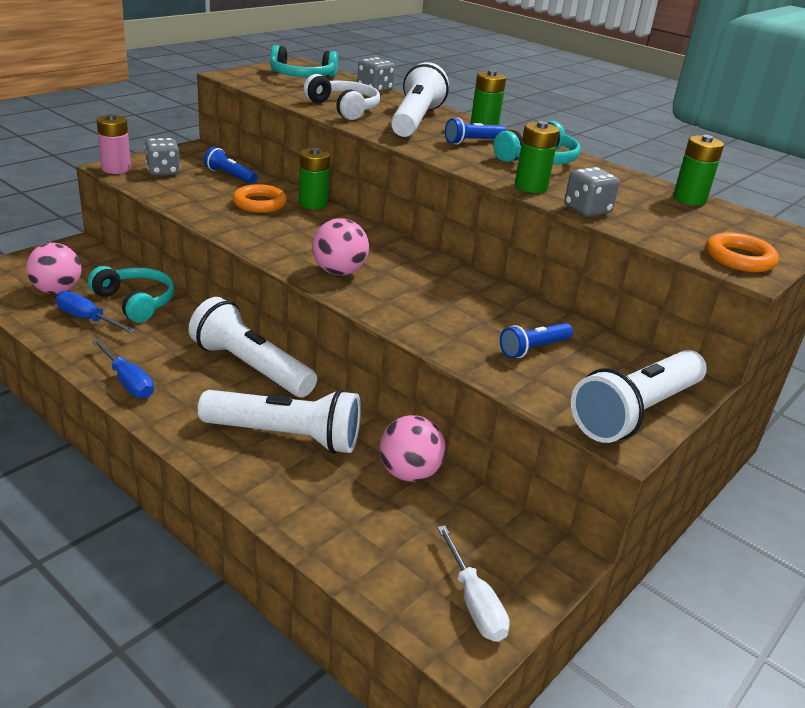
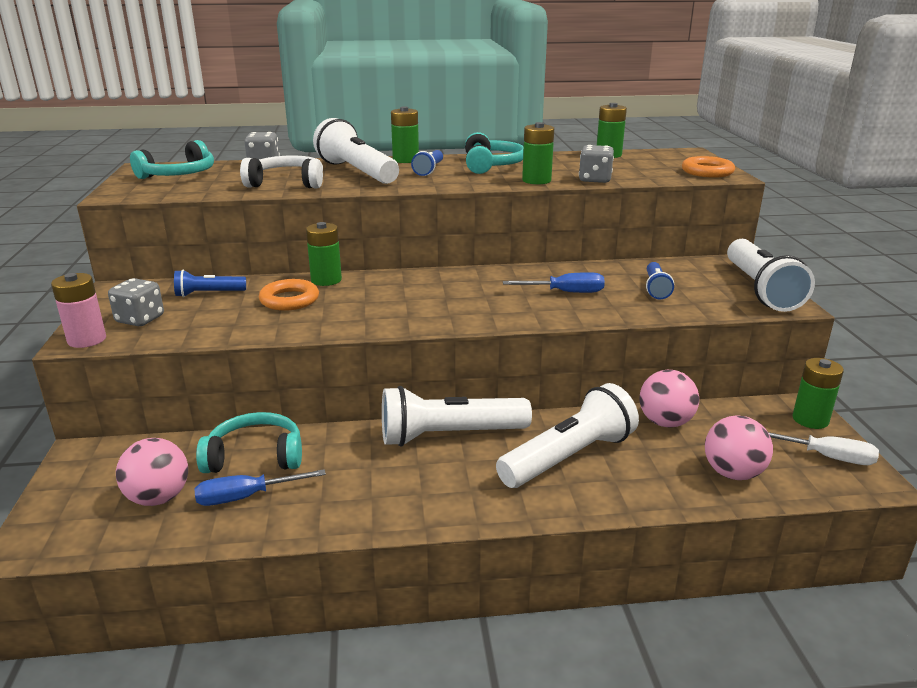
camera: 45 degrees left, 5 degrees down
blue screwdriver [92,339,154,398] -> blue screwdriver moved to [503,272,605,293]
pink ball [312,218,369,275] -> pink ball moved to [705,415,773,480]
none -> green battery [792,358,844,429]

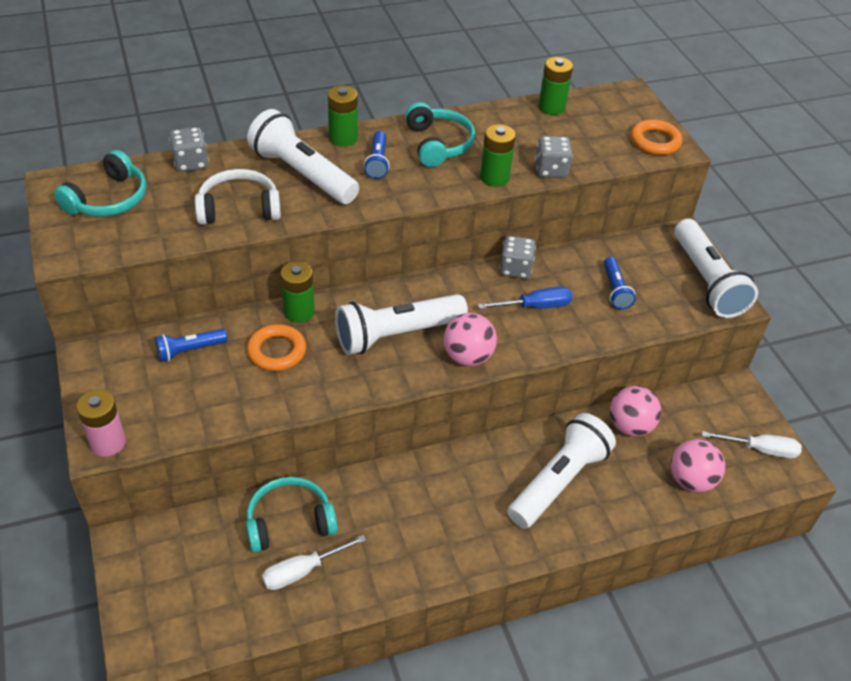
camera: 15 degrees left, 20 degrees up
grey dice [108,278,164,326] -> grey dice moved to [499,236,536,279]
pink ball [116,438,188,506] -> pink ball moved to [443,313,497,366]
blue screwdriver [194,469,326,506] -> white screwdriver [262,535,366,590]
white flashlight [382,386,532,447] -> white flashlight moved to [335,294,468,355]
green battery [792,358,844,429] -> none

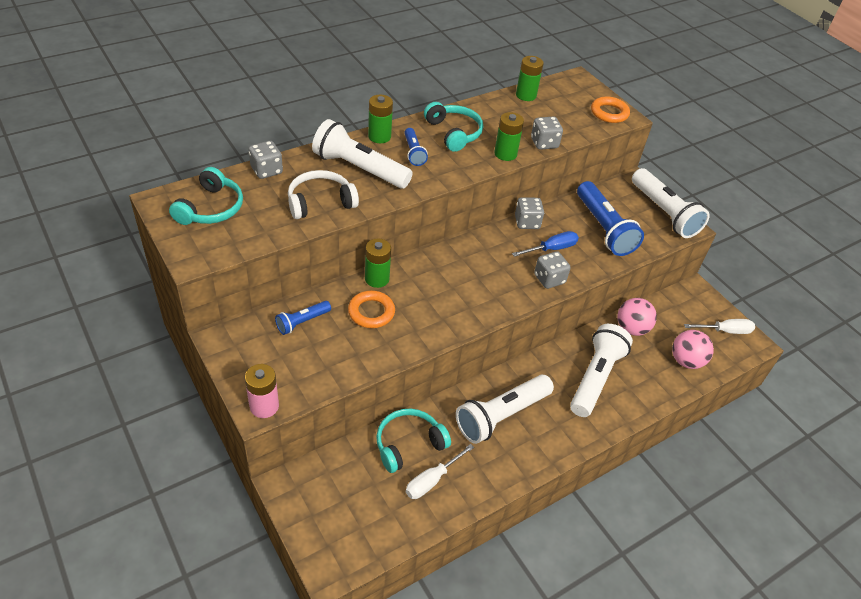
camera: 15 degrees left, 0 degrees up
white flashlight [335,294,468,355] -> white flashlight moved to [456,375,554,444]
pink ball [443,313,497,366] -> none
blue flashlight [604,257,636,310] -> blue flashlight [577,181,644,256], size x1.94
none -> grey dice [534,251,571,289]

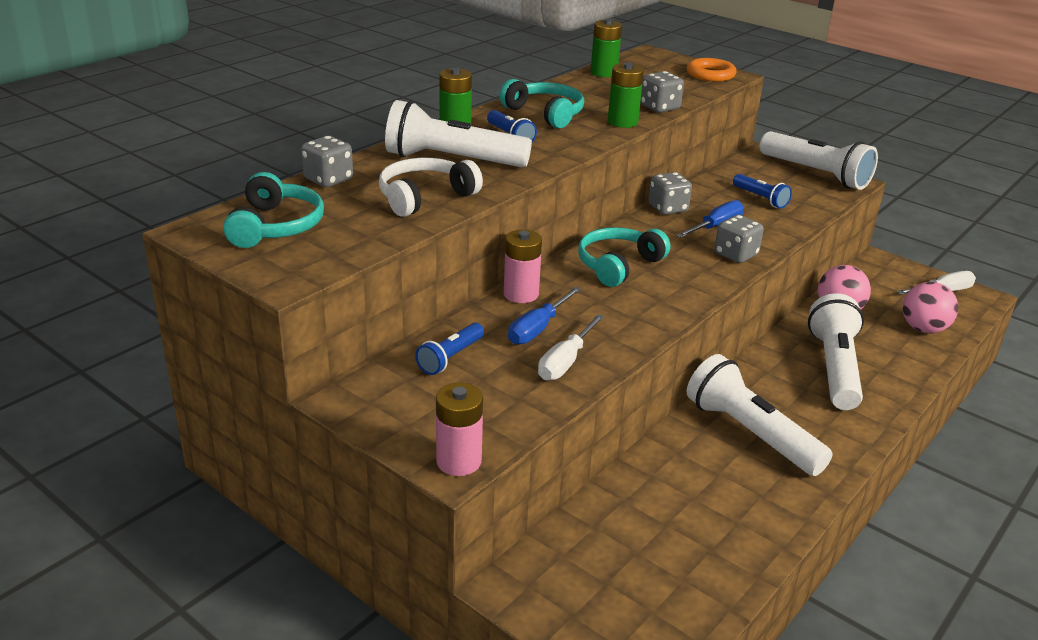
camera: 15 degrees left, 15 degrees down
orange ring [348,291,395,328] -> blue screwdriver [508,286,581,345]
green battery [365,238,391,288] -> pink battery [504,230,542,303]
turquoise headphones [376,409,451,473] -> turquoise headphones moved to [578,227,670,287]
white screwdriver [406,444,474,499] -> white screwdriver moved to [538,314,604,381]
white flashlight [456,375,554,444] -> white flashlight turned 105 degrees clockwise [687,354,833,476]
blue flashlight [577,181,644,256] -> blue flashlight [733,174,792,208], size x0.51

